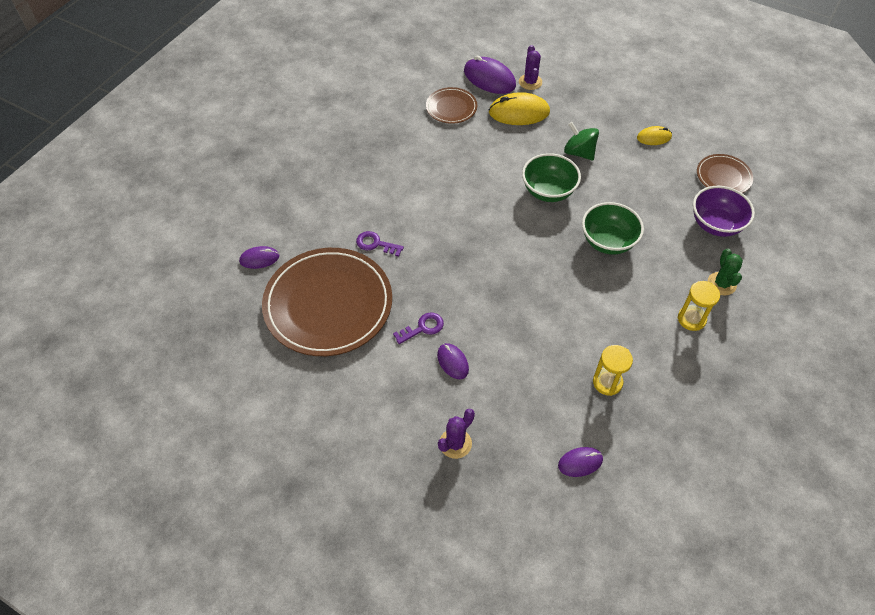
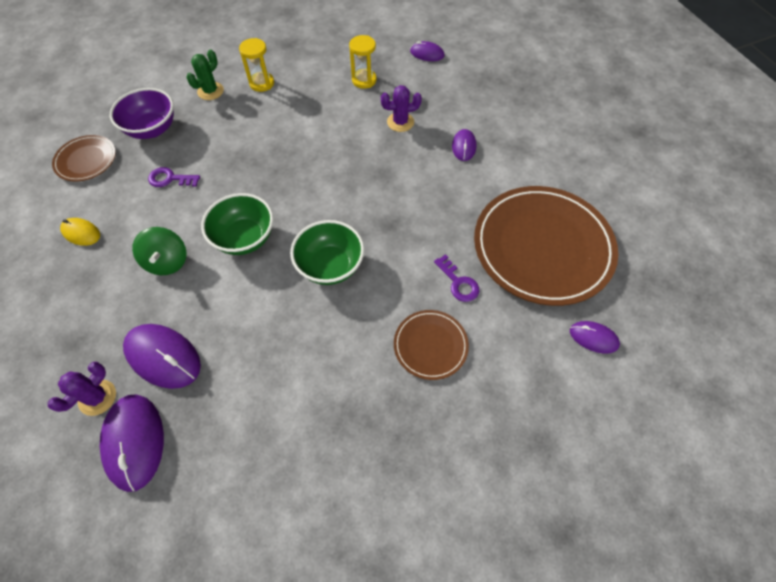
camera: 145 degrees left, 5 degrees up
purple key [393,312,444,344] -> purple key moved to [148,167,200,187]
brown plate [426,87,477,124] -> brown plate moved to [394,310,469,380]
purple cactus [438,409,475,459] -> purple cactus moved to [381,85,422,132]
yellow mouse [489,92,550,125] -> purple mouse [123,324,201,389]
green bowl [582,202,644,255] -> green bowl moved to [290,220,364,285]

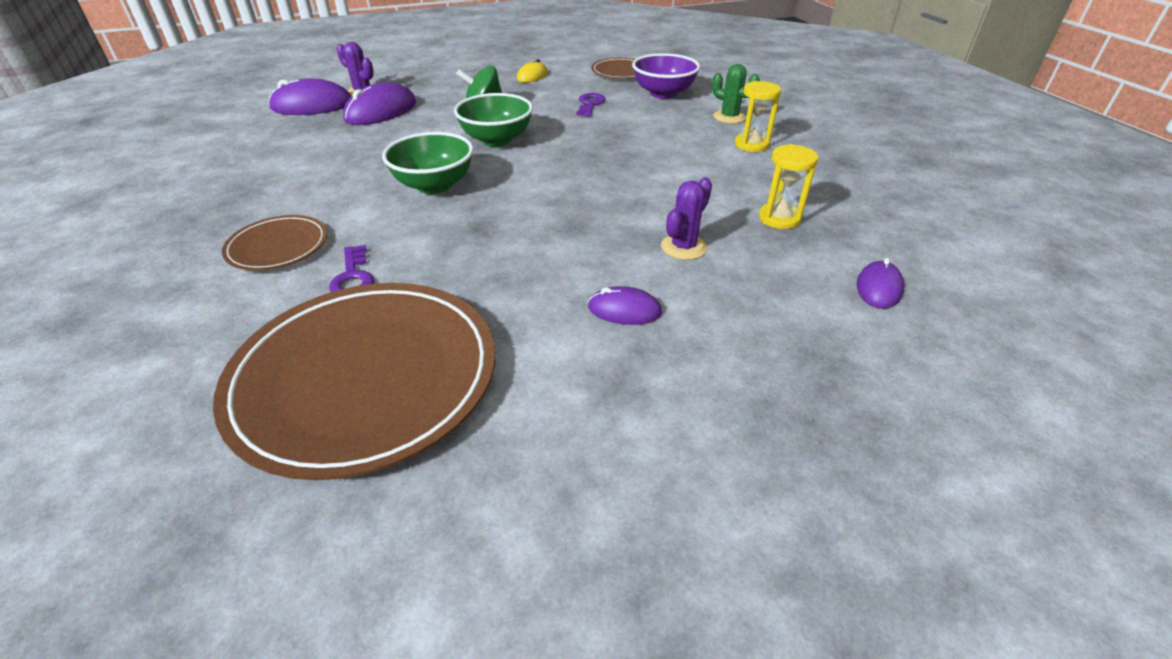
camera: 95 degrees right, 20 degrees down
purple cactus [381,85,422,132] -> purple cactus turned 45 degrees clockwise [661,177,712,260]
purple key [434,254,480,302] -> purple key turned 75 degrees counterclockwise [329,245,374,292]
purple mouse [570,321,620,354] -> none

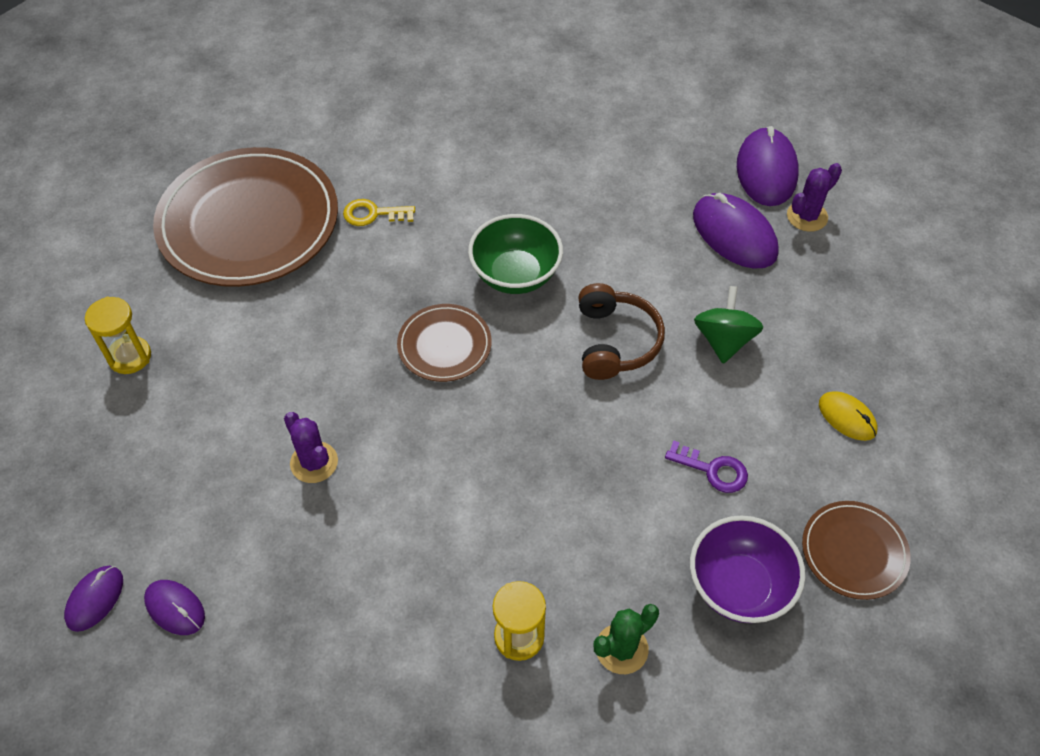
camera: 105 degrees right, 15 degrees up
brown plate [222,215,327,271] -> brown plate moved to [397,304,492,382]
purple key [329,245,374,292] -> yellow key [343,199,415,226]
green bowl [454,93,533,147] -> brown headphones [579,283,665,380]
purple mouse [588,286,662,325] -> purple mouse moved to [64,566,123,632]
yellow hourglass [759,144,818,229] -> yellow hourglass moved to [85,297,151,374]

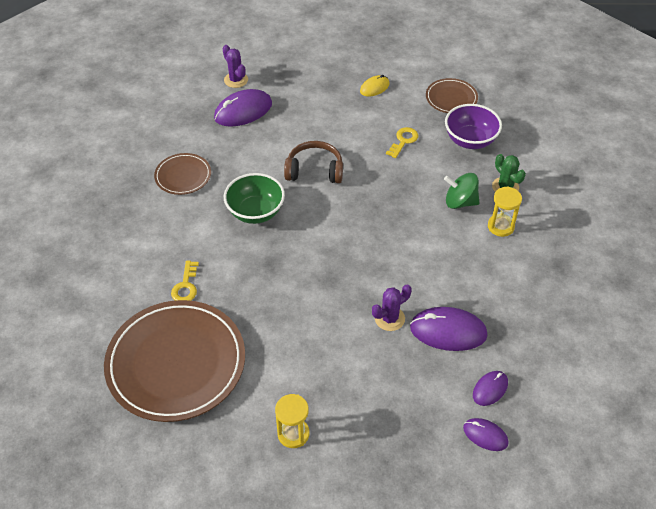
camera: 85 degrees left, 5 degrees down
brown plate [397,304,492,382] -> brown plate moved to [154,153,211,195]
purple key [665,440,748,493] -> yellow key [386,127,418,158]
green spinning top [694,286,763,364] -> green spinning top moved to [444,173,479,209]
purple mouse [737,126,799,206] -> purple mouse moved to [410,307,488,351]

